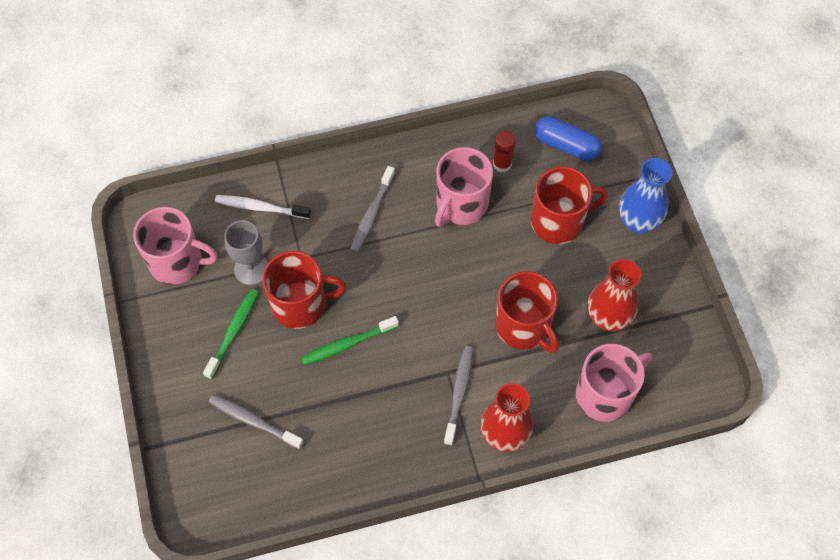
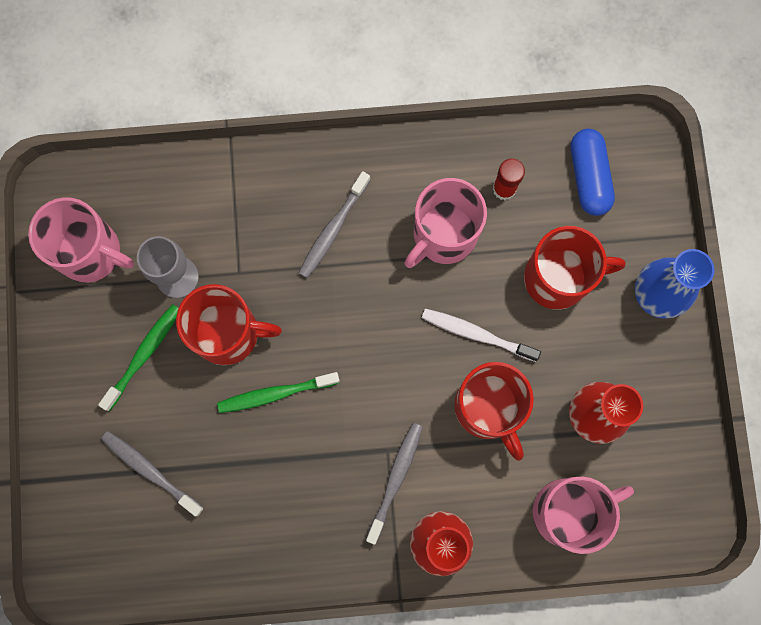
camera: 10 degrees right, 15 degrees up
white toothbrush [215,195,311,219] -> white toothbrush moved to [422,309,541,362]
blue capsule [535,116,602,161] -> blue capsule turned 45 degrees clockwise [571,129,615,216]

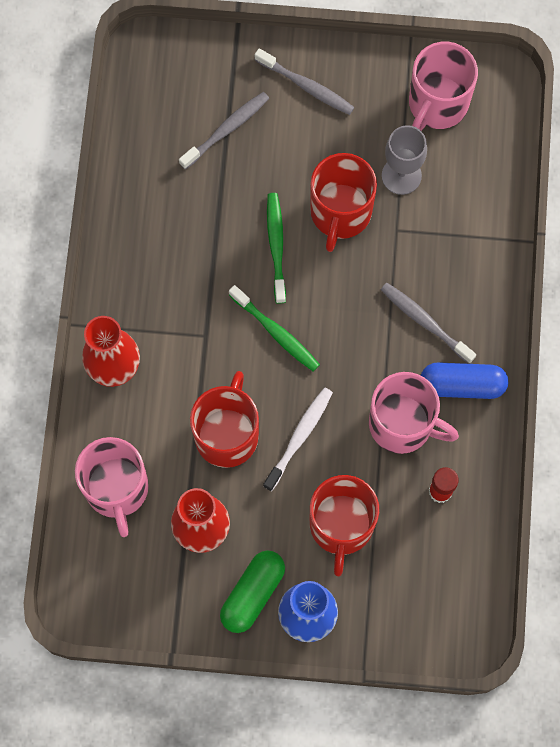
camera: 100 degrees right, 5 degrees down
green toothbrush [98,304,179,411] -> green toothbrush moved to [229,285,320,372]
grey toothbrush [366,423,423,545] -> grey toothbrush moved to [255,48,354,115]
pink mug [404,178,487,268] -> pink mug turned 150 degrees clockwise [369,372,459,454]
red mug [454,362,534,461] -> red mug turned 120 degrees clockwise [190,371,259,468]
blue capsule [571,129,615,216] -> blue capsule moved to [421,362,508,399]
none -> green capsule [220,550,285,633]

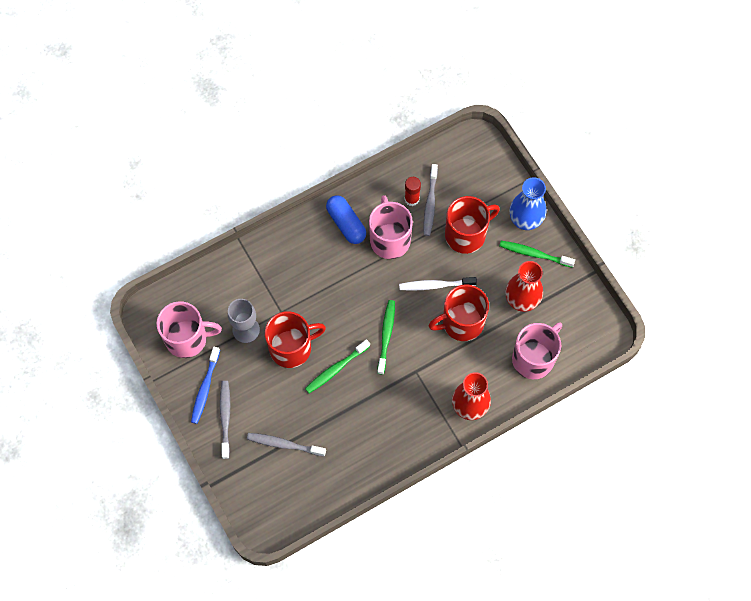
camera: 125 degrees left, 5 degrees down
green capsule [220,550,285,633] -> green toothbrush [499,241,575,268]
grey toothbrush [381,283,476,364] -> grey toothbrush moved to [424,164,438,236]
none -> blue toothbrush [191,347,220,424]

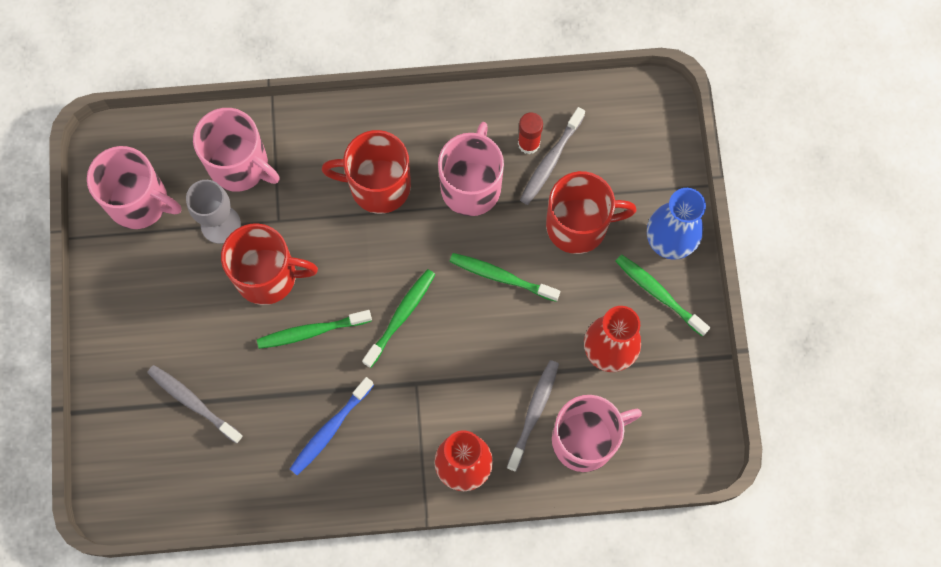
camera: 25 degrees right, 5 degrees up
blue toothbrush [191,347,220,424] -> blue toothbrush moved to [290,377,374,475]
grey toothbrush [220,381,230,459] -> grey toothbrush moved to [507,360,559,472]
blue capsule [326,195,366,244] -> none
white toothbrush [399,277,477,291] -> green toothbrush [449,253,560,302]
red mug [429,285,489,341] -> red mug moved to [322,130,411,214]
none -> pink mug [193,108,279,192]

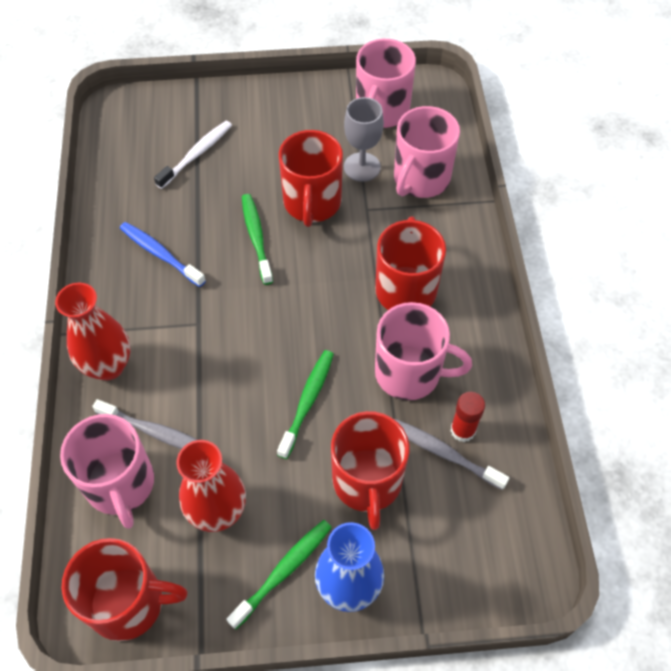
camera: 90 degrees right, 15 degrees down
grey toothbrush [147,365,243,444] -> white toothbrush [154,121,232,189]
green toothbrush [362,269,436,368] -> none
none -> red mug [62,538,187,641]

